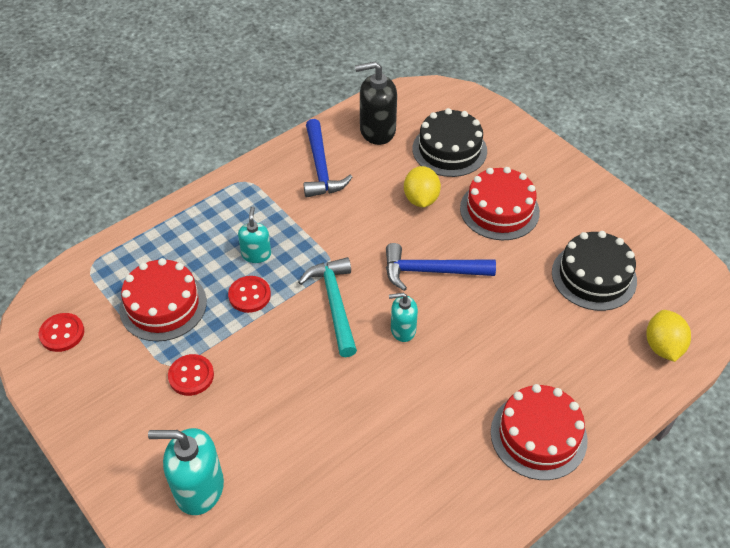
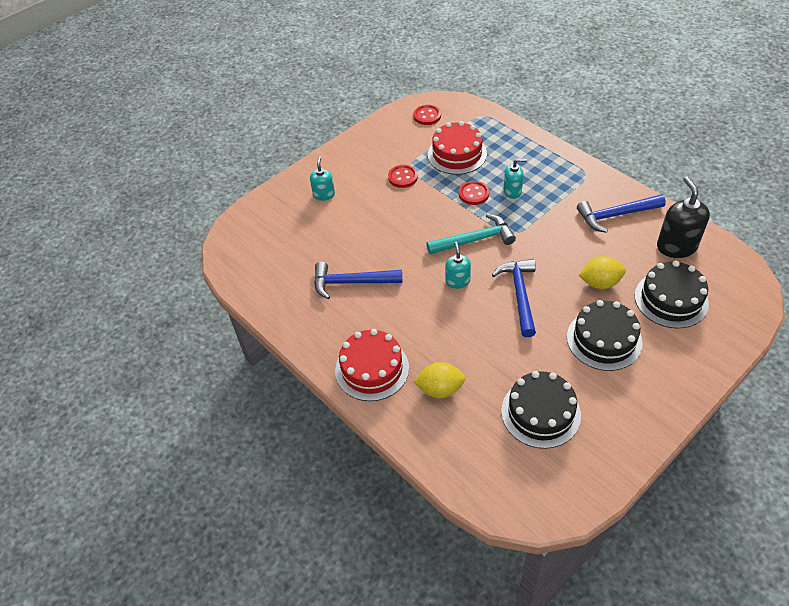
camera: 90 degrees right, 0 degrees up
turquoise soap dispenser [148,428,224,515] -> turquoise soap dispenser [310,156,335,201], size x0.59
red cake [460,167,540,240] -> black cake [567,300,643,371]
yellow lemon [646,310,691,362] -> yellow lemon moved to [414,362,466,398]
none -> blue hammer [314,262,402,299]

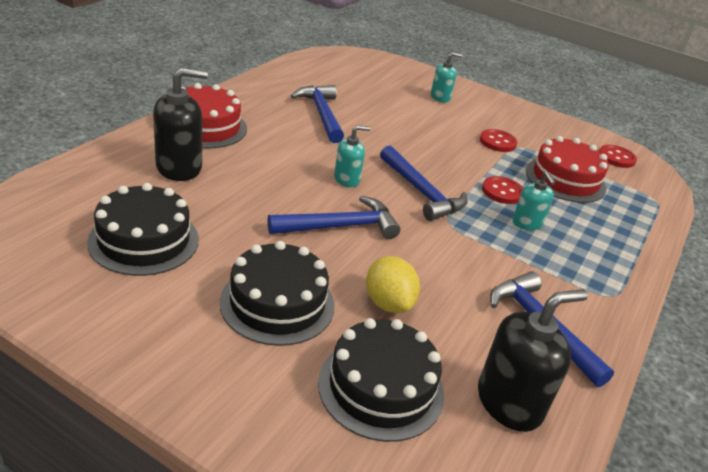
camera: 65 degrees right, 15 degrees down
yellow lemon [414,362,466,398] -> black soap dispenser [153,67,208,181]
turquoise hammer [426,214,516,255] -> blue hammer [380,146,467,221]

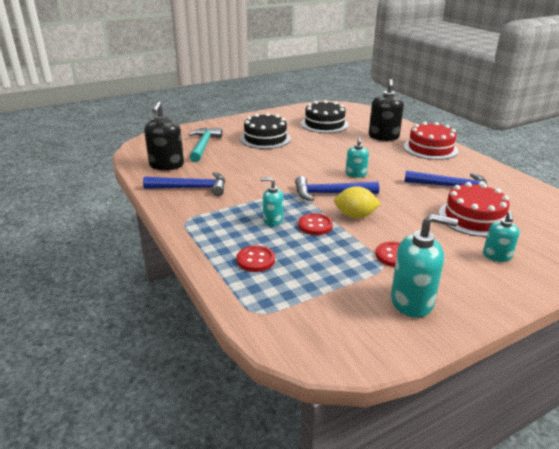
camera: 125 degrees right, 5 degrees down
blue hammer [267,196,400,239] -> none
black cake [318,318,444,442] -> turquoise hammer [188,128,223,162]
yellow lemon [366,256,420,313] -> yellow lemon moved to [334,186,381,219]
red cake [526,136,609,203] -> red cake moved to [439,182,510,237]
red button [599,145,637,168] -> red button moved to [237,246,275,272]
none -> turquoise soap dispenser [391,214,458,318]

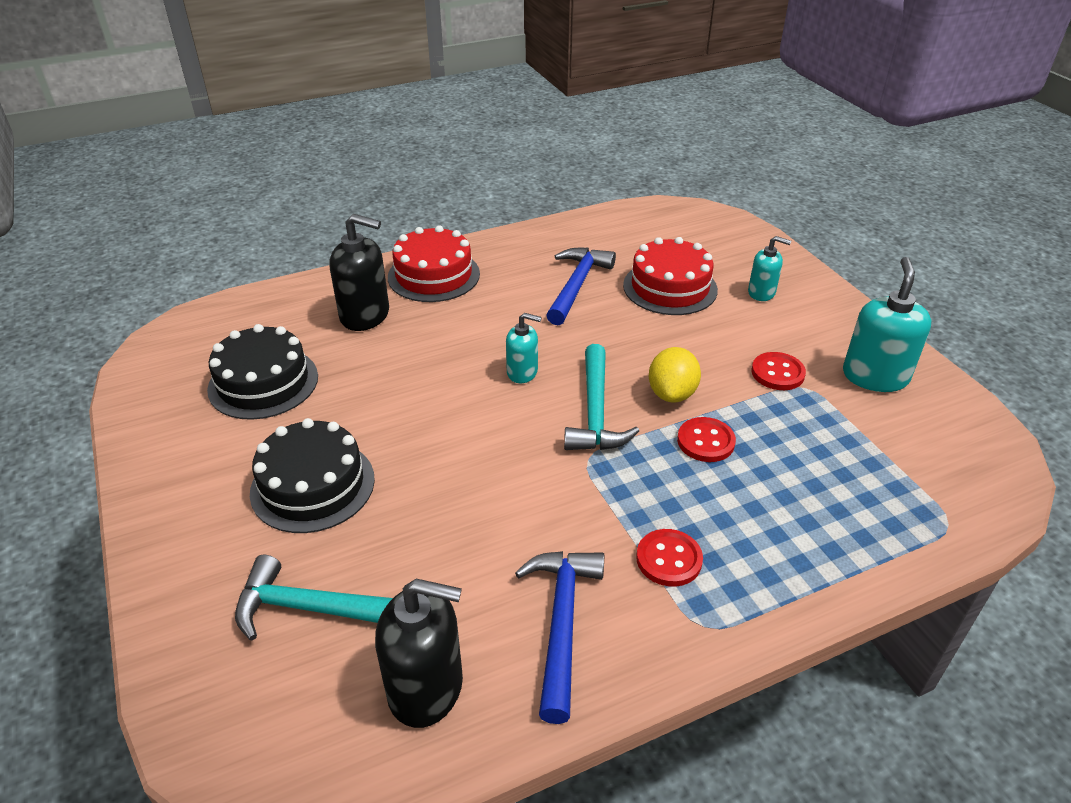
camera: 85 degrees left, 10 degrees up
red button [237,246,275,272] -> red button moved to [636,529,703,587]
turquoise soap dispenser [260,177,284,226] -> none
blue hammer [295,176,379,201] -> turquoise hammer [564,344,639,450]

